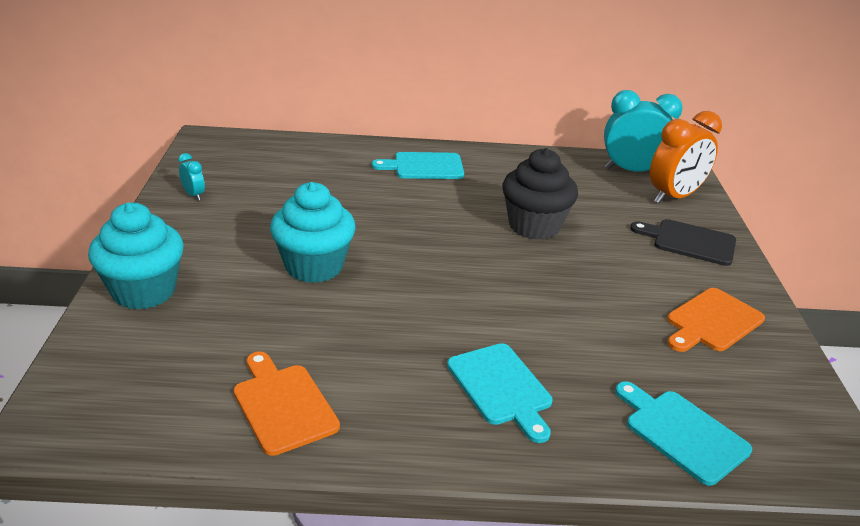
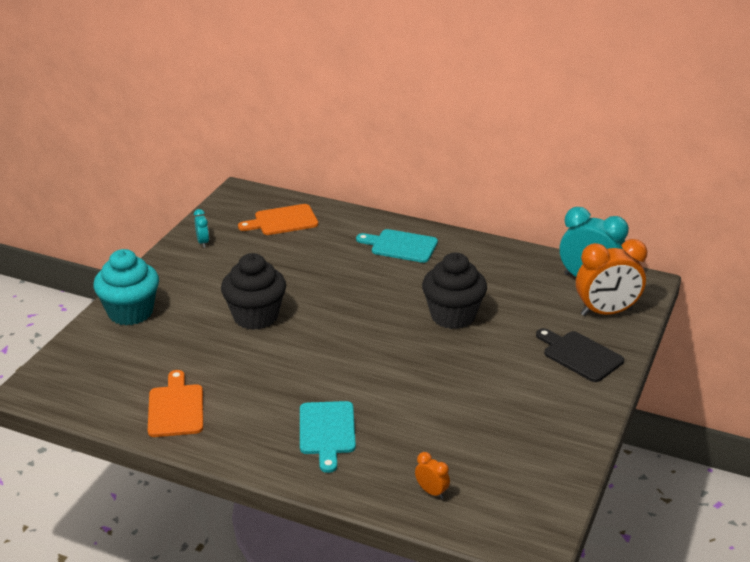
camera: 25 degrees right, 0 degrees up
turquoise cupcake [270,182,356,283] -> black cupcake [221,253,286,330]
turquoise cutting board [615,381,752,486] -> orange clock [415,452,450,499]
orange cutting board [667,288,765,352] -> orange cutting board moved to [238,204,318,235]

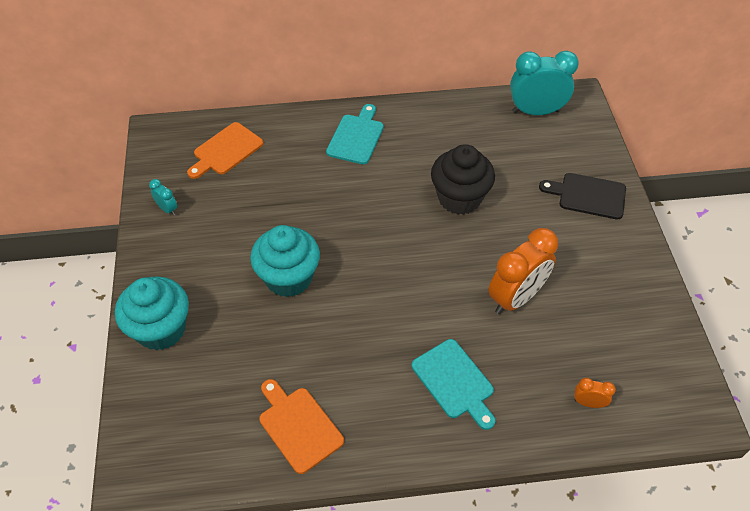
camera: 30 degrees left, 20 degrees up
black cupcake [221,253,286,330] -> turquoise cupcake [250,225,320,297]
turquoise cutting board [356,229,438,263] -> turquoise cutting board turned 120 degrees clockwise [326,104,384,165]
orange clock [576,239,647,316] -> orange clock moved to [488,228,558,314]

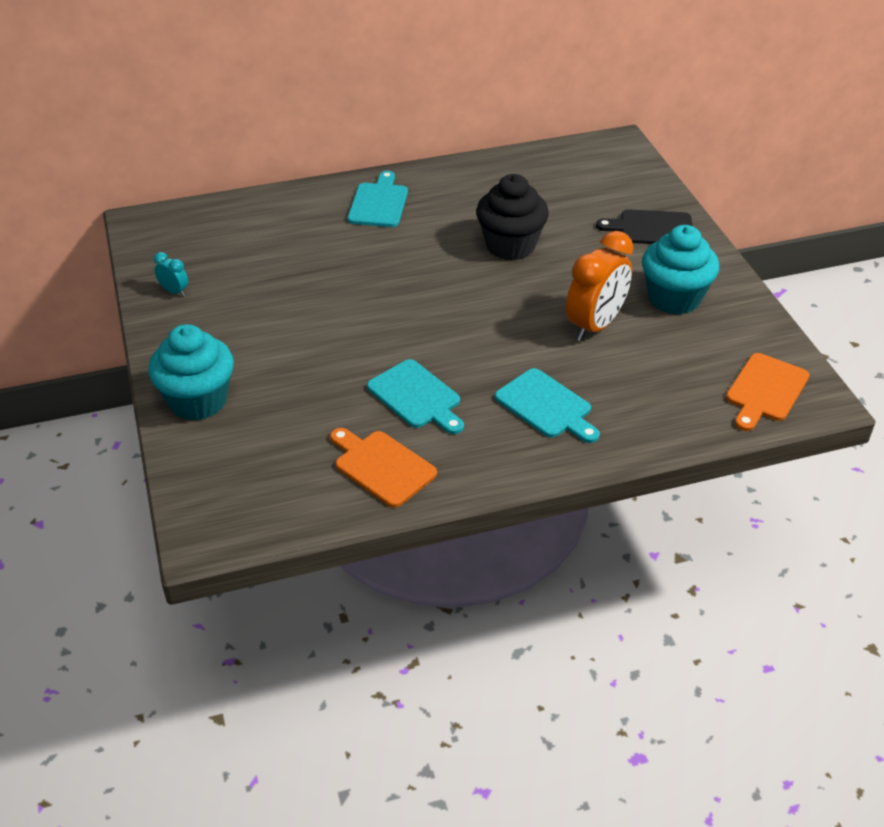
camera: 10 degrees left, 10 degrees down
orange cutting board [187,122,263,179] -> orange cutting board moved to [726,353,810,431]
turquoise cupcake [250,225,320,297] -> turquoise cupcake moved to [642,225,720,315]
turquoise clock [510,51,579,115] -> none
orange clock [574,378,616,408] -> none
none -> turquoise cutting board [367,359,464,434]

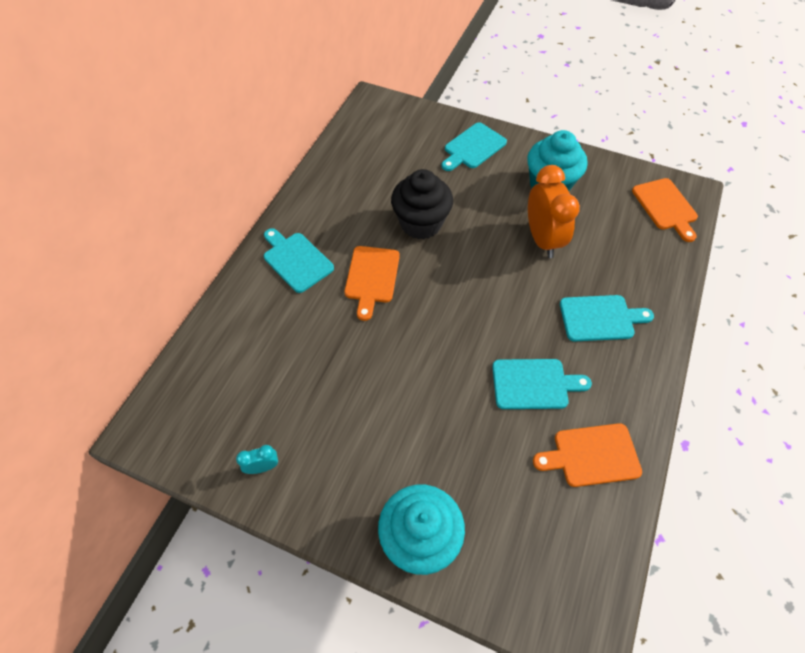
camera: 50 degrees left, 15 degrees up
black cutting board [596,209,692,244] -> turquoise cutting board [442,123,507,171]
none -> orange cutting board [345,246,400,321]

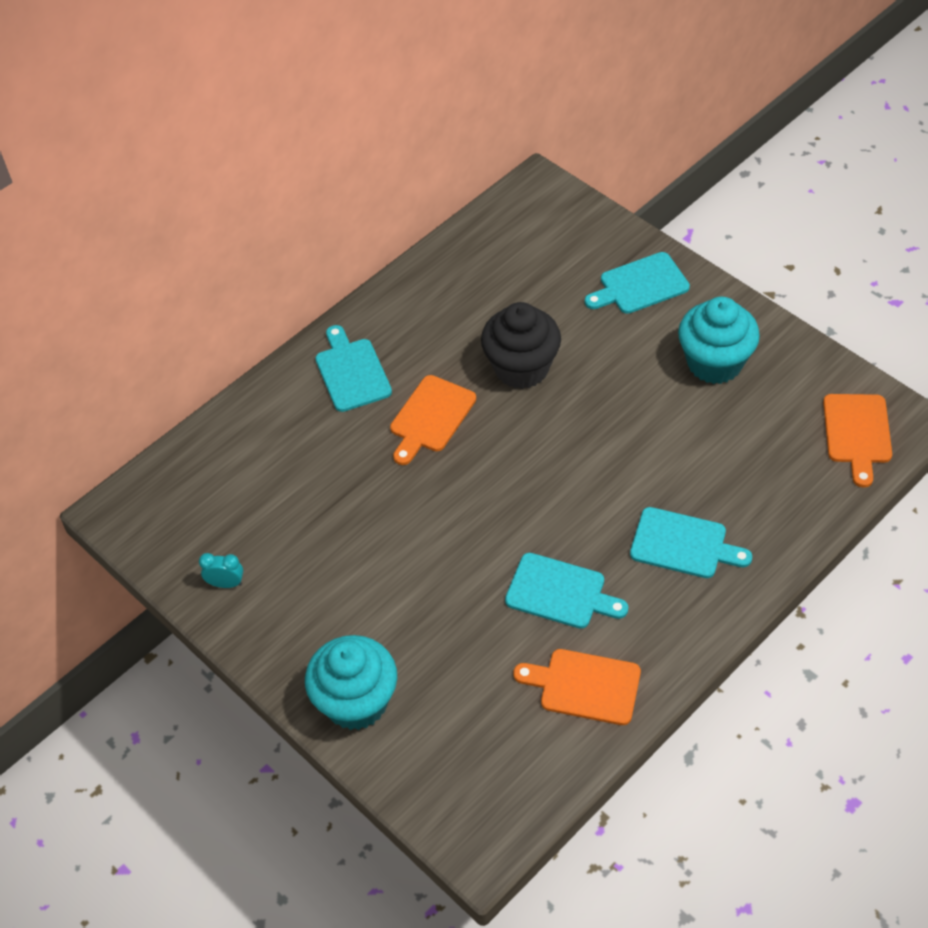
camera: 25 degrees right, 5 degrees down
orange clock [528,165,580,258] -> none

